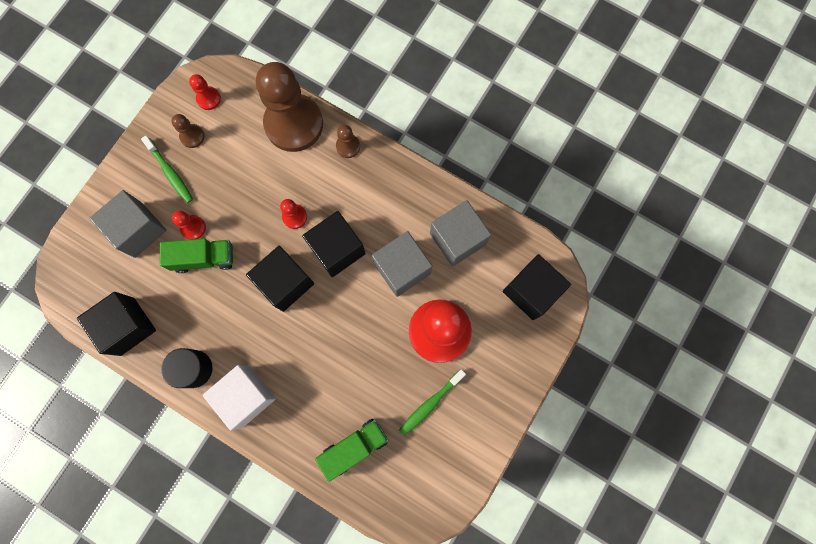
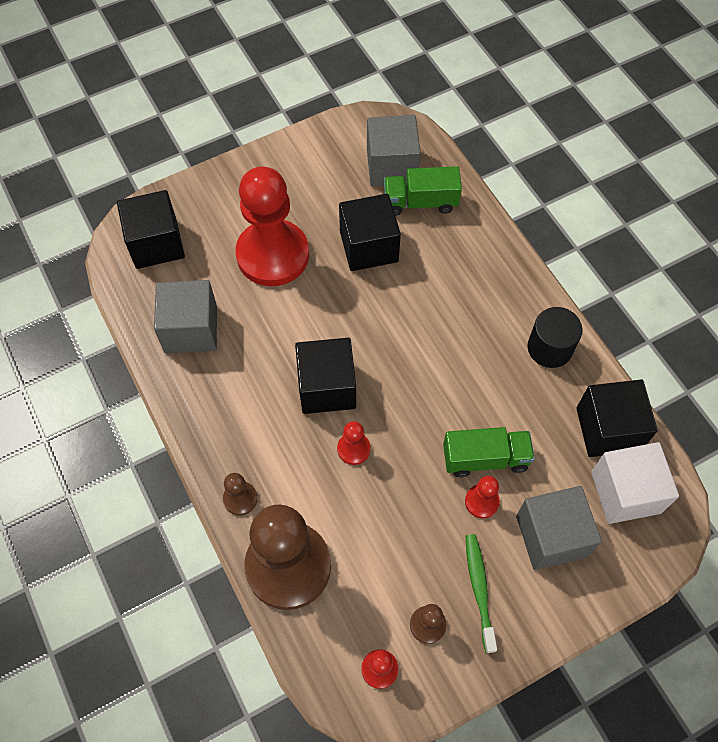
camera: 150 degrees left, 15 degrees down
green truck [160,238,233,273] -> green truck turned 150 degrees clockwise [443,427,535,477]
white cube [203,365,276,431] -> white cube moved to [591,442,679,524]
black cube [246,246,314,312] -> black cube moved to [339,194,401,271]
grey cube [372,231,432,297] -> grey cube moved to [367,115,421,186]
green toothbrush [399,369,466,436] -> none

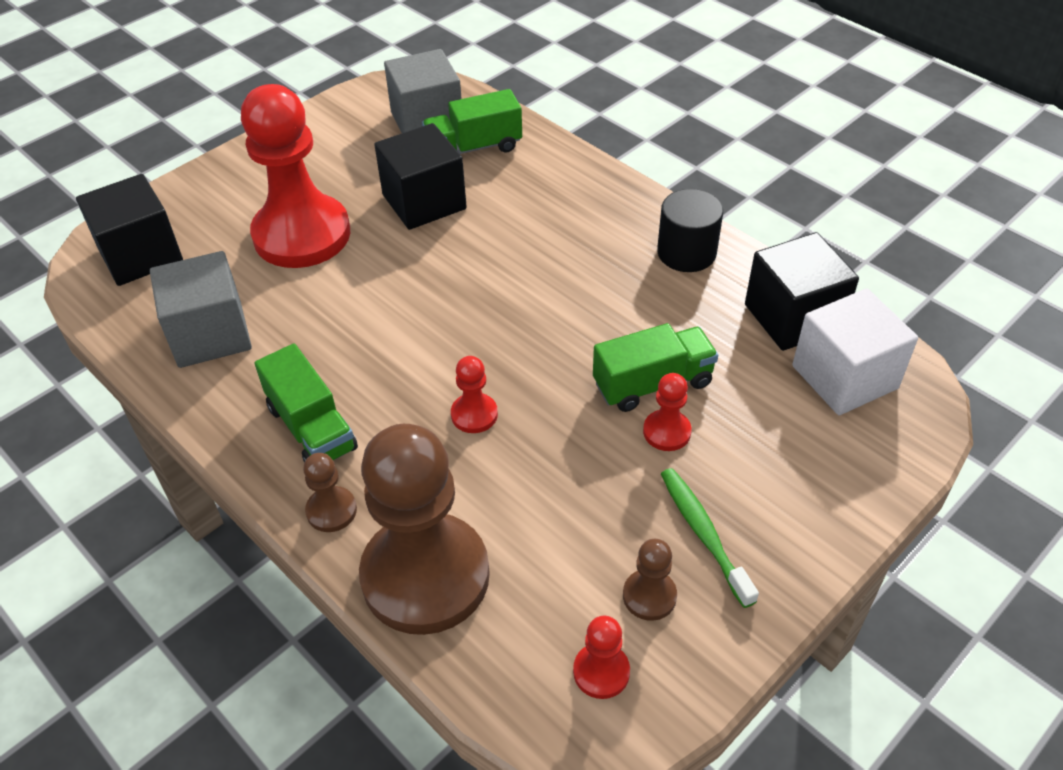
camera: 15 degrees left, 15 degrees down
black cube [295,338,356,414] -> none
grey cube [516,486,602,570] -> none
none -> green truck [255,343,358,463]

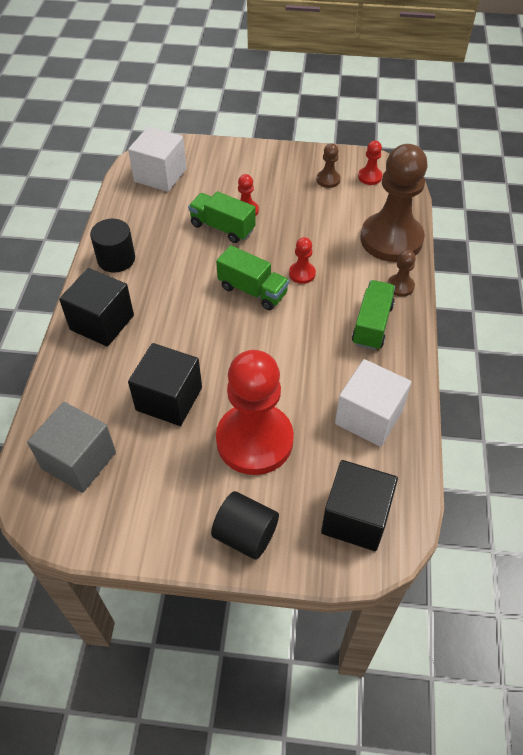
camera: 130 degrees left, 5 degrees up
grey cube [150,251,252,368] -> white cube [335,359,411,447]
green truck [422,89,522,154] -> green truck moved to [216,245,289,310]
green toothbrush [661,468,759,608] -> none
black cube [745,232,859,351] -> black cube moved to [59,268,134,346]
none -> black cylinder [211,491,279,560]

